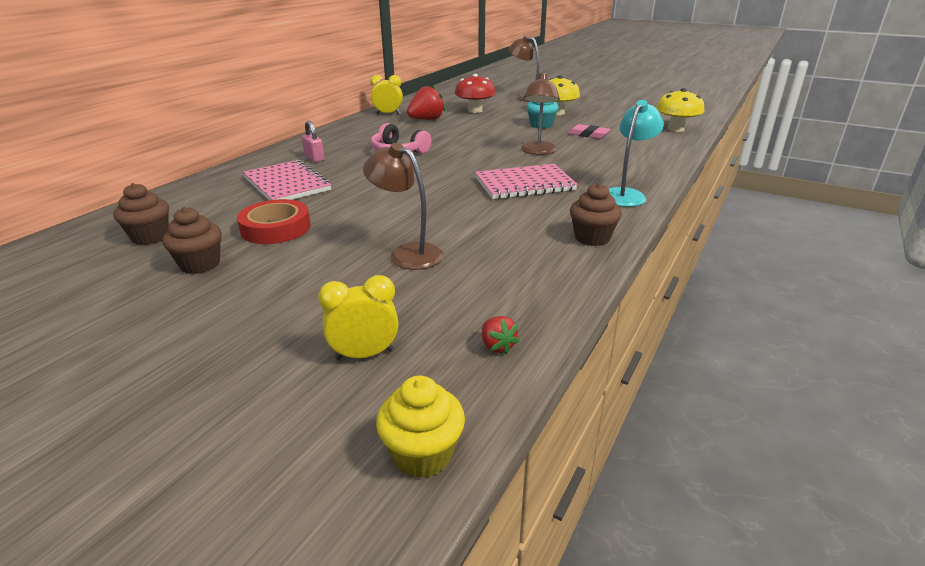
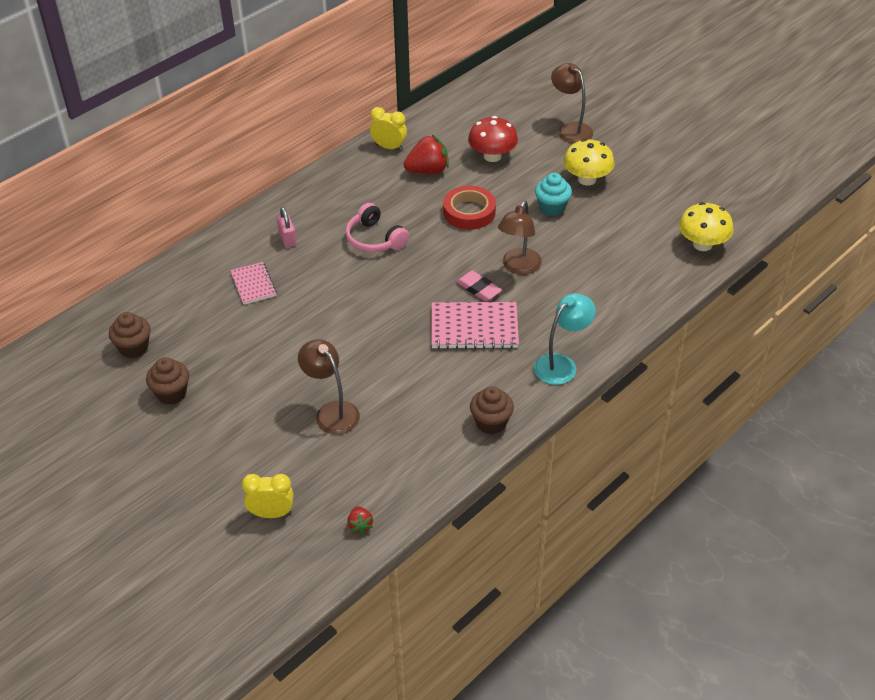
camera: 15 degrees right, 15 degrees up
red tape [237,199,311,244] -> red tape moved to [443,186,496,230]
pink notebook [243,160,331,200] -> pink notebook [230,262,277,305], size x0.60
yellow cupcake [376,375,465,478] -> none
pink eraser [568,124,611,139] -> pink eraser moved to [456,271,502,301]

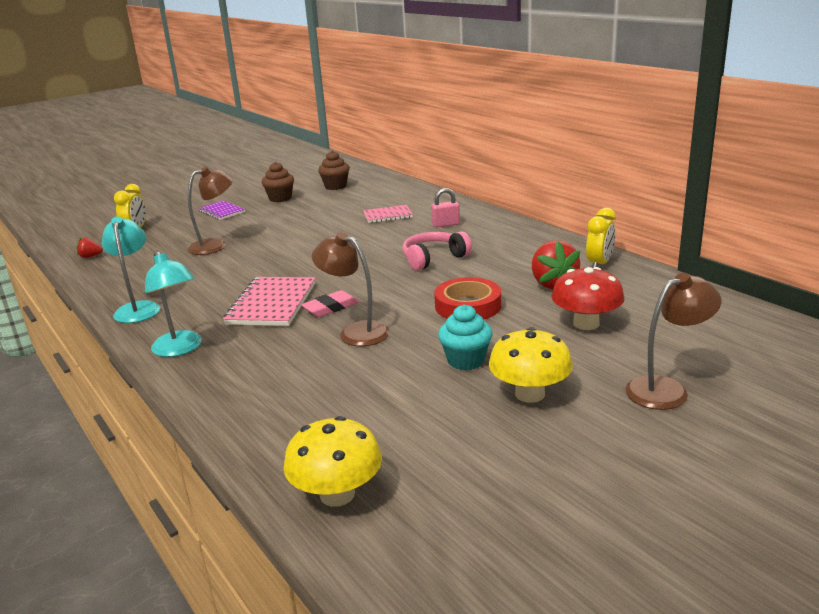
camera: 100 degrees right, 20 degrees down
brown cupcake [470,386,514,434] -> turquoise lamp [102,217,160,323]
none -> purple notebook [198,201,245,220]

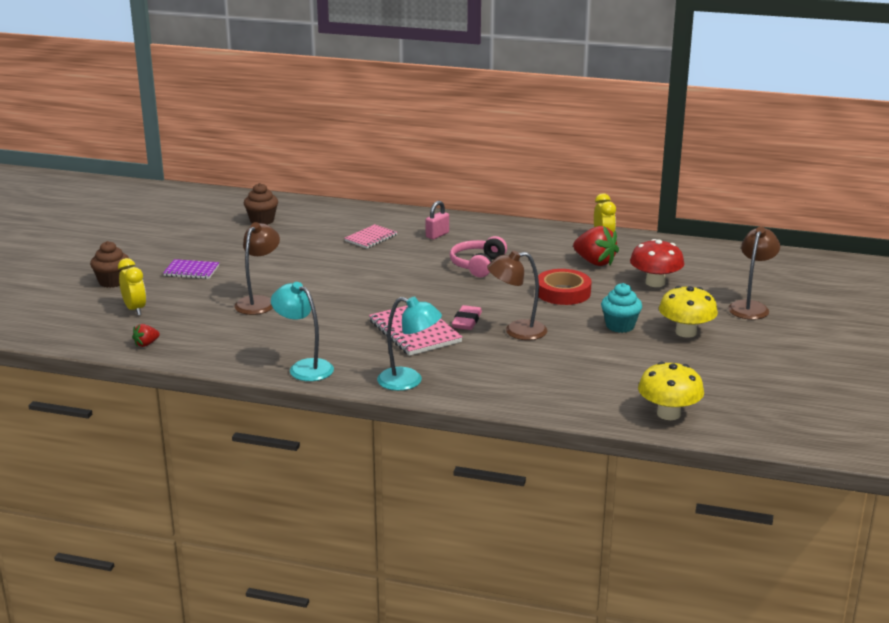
camera: 40 degrees left, 0 degrees up
brown cupcake [262,162,294,202] -> brown cupcake moved to [90,241,129,288]

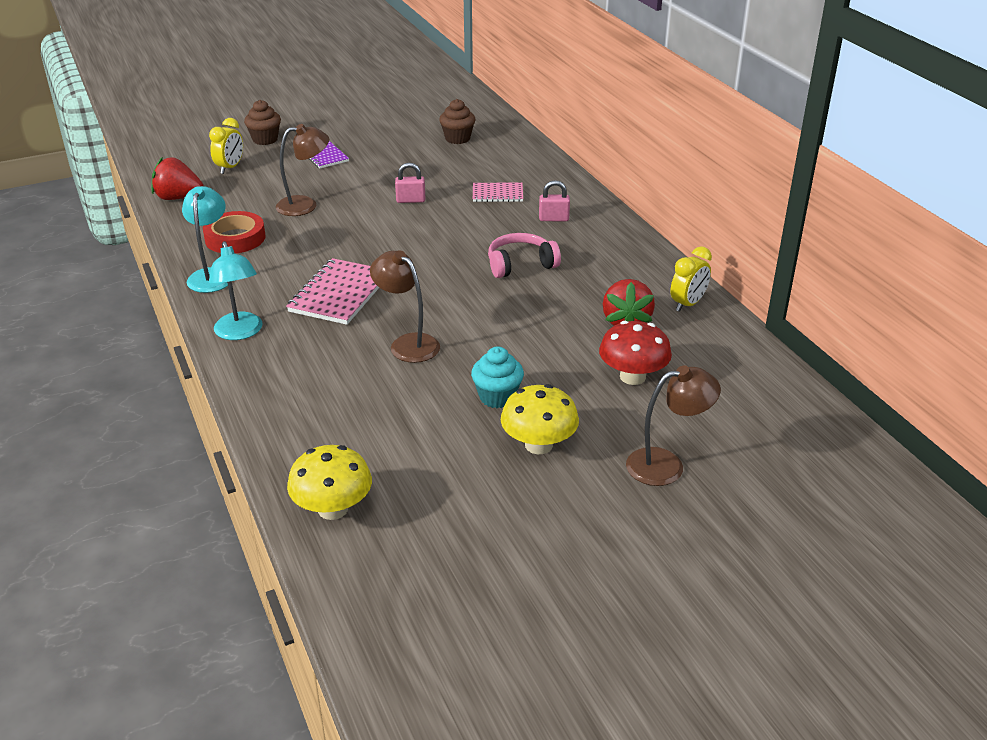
camera: 50 degrees right, 10 degrees up
red strawberry [132,324,160,347] -> red strawberry [151,157,203,200], size x1.97
pink eraser [452,305,482,330] -> none
red tape [538,269,591,305] -> red tape moved to [203,211,266,254]
none -> pink padlock [395,163,425,203]

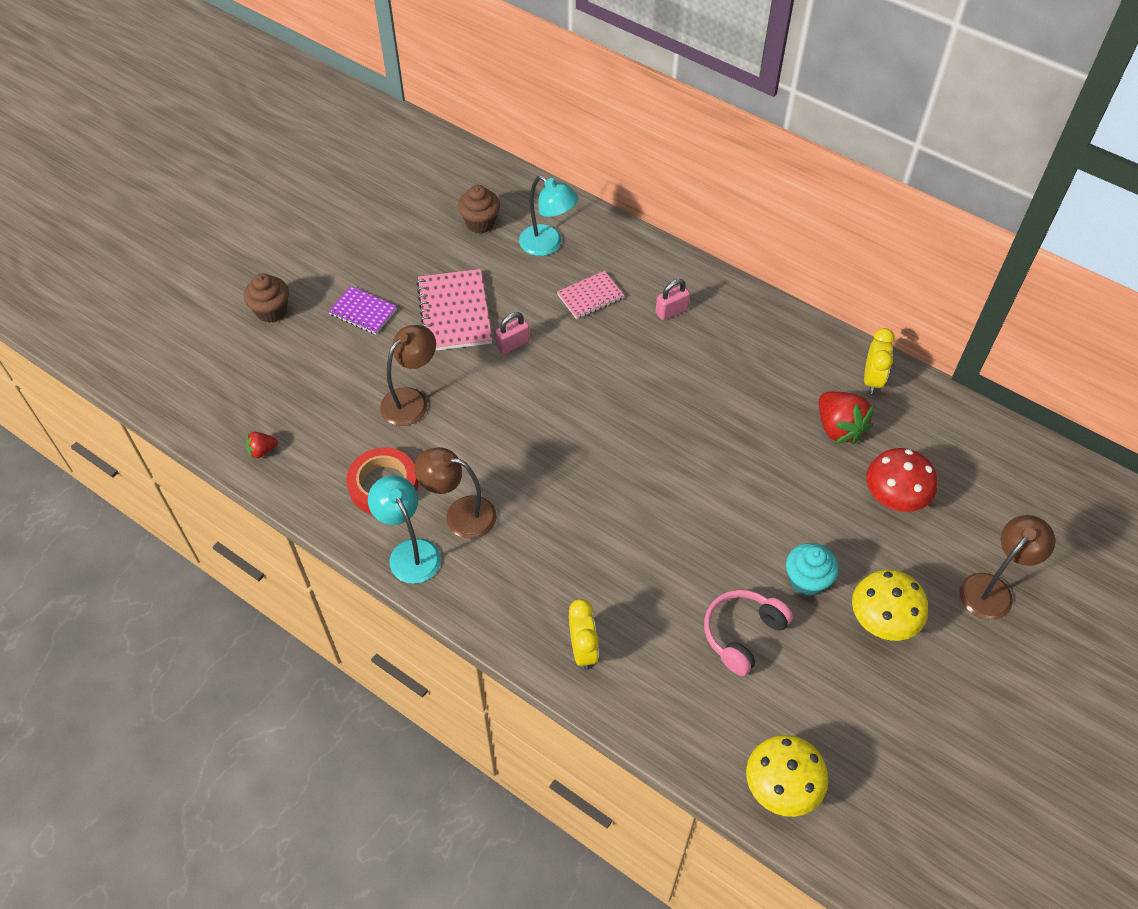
camera: 30 degrees left, 20 degrees up
red strawberry [151,157,203,200] -> red strawberry [246,432,278,458], size x0.51
yellow clock [209,118,243,174] -> yellow clock moved to [569,599,599,670]
turquoise lamp [209,241,263,340] -> turquoise lamp moved to [519,175,578,256]
pink notebook [286,258,379,325] -> pink notebook moved to [416,269,492,351]
brown lamp [370,250,440,363] -> brown lamp moved to [414,447,497,539]
pink headphones [488,233,561,278] -> pink headphones moved to [704,590,793,676]

